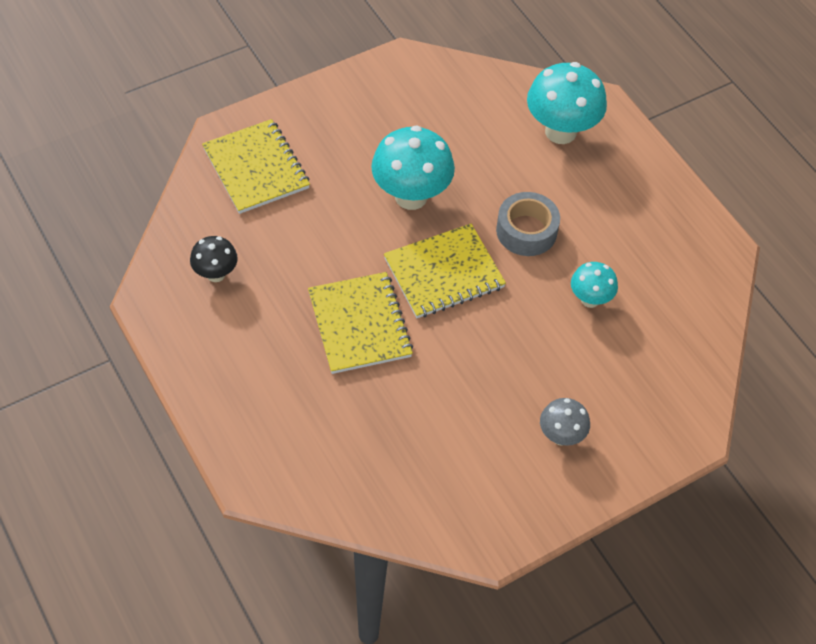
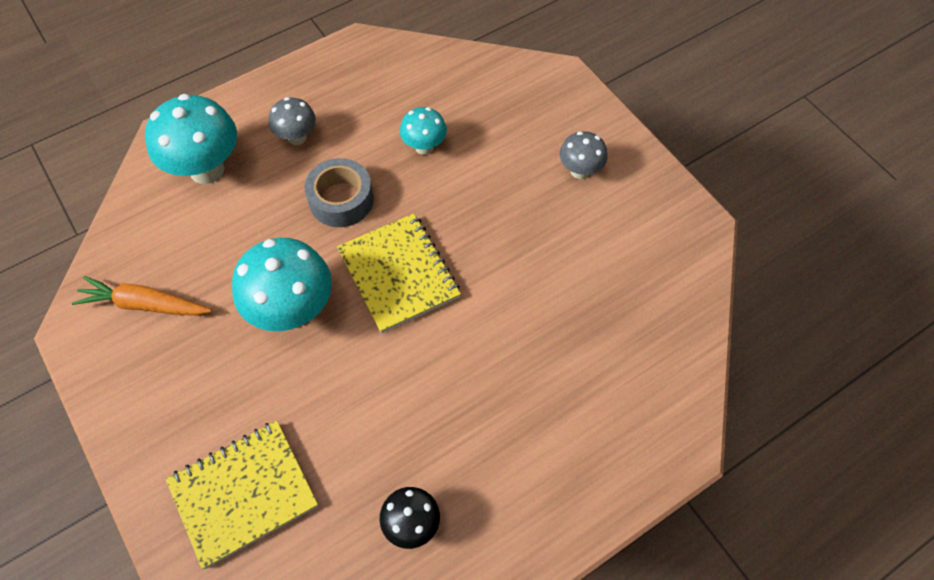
camera: 90 degrees left, 5 degrees up
yellow notebook [308,272,413,374] -> none
none -> orange carrot [72,276,212,316]
none -> grey mushroom [269,97,316,145]

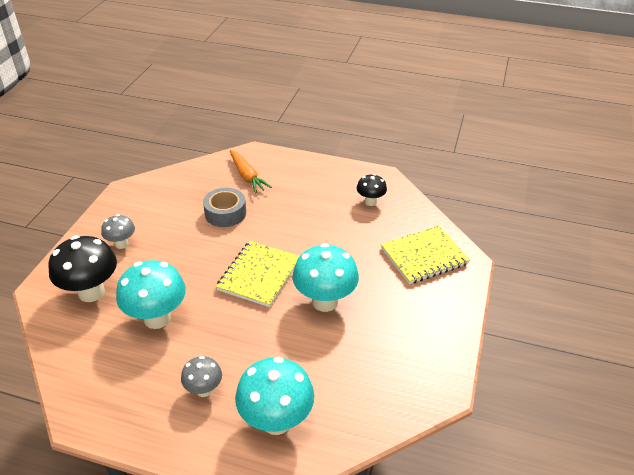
camera: 130 degrees left, 20 degrees down
orange carrot [72,276,212,316] -> orange carrot moved to [230,150,272,193]
yellow notebook [166,421,318,569] -> yellow notebook turned 45 degrees counterclockwise [381,226,470,284]
grey tape [304,158,374,227] -> grey tape moved to [203,188,246,227]
turquoise mushroom [400,107,447,155] -> turquoise mushroom [116,260,186,329], size x1.81
none -> black mushroom [48,235,117,302]

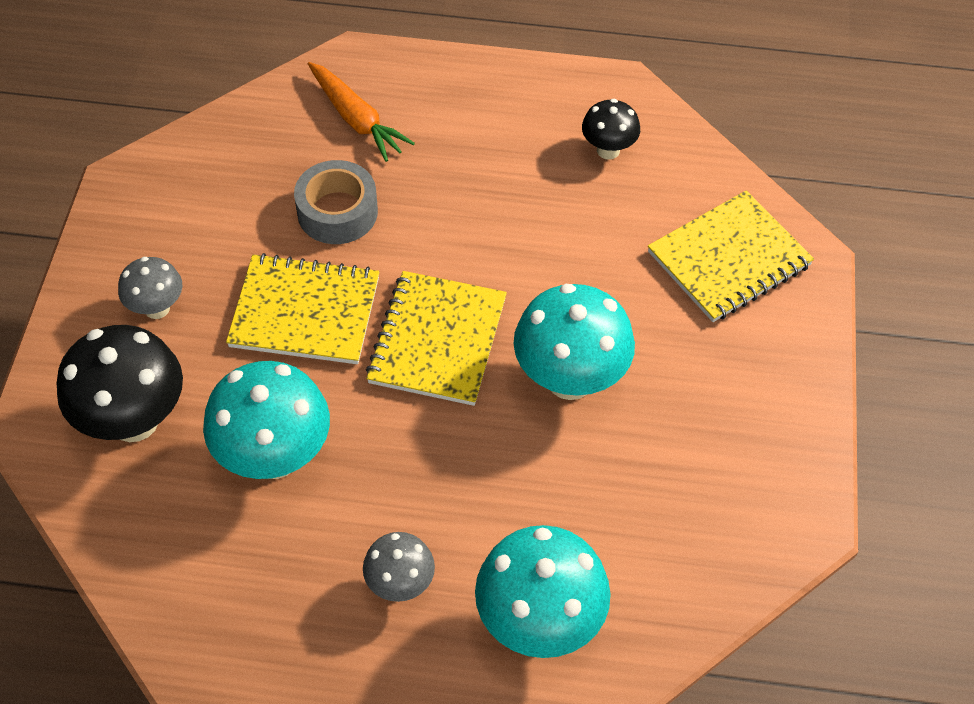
camera: 10 degrees left, 15 degrees up
none -> yellow notebook [226,253,379,364]

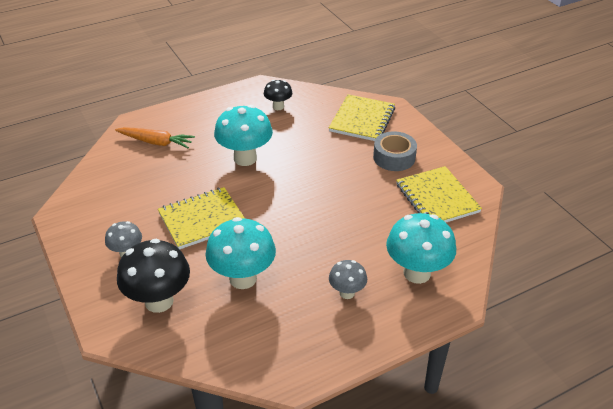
camera: 35 degrees left, 15 degrees down
grey tape [294,160,378,244] -> grey tape moved to [373,131,417,171]
yellow notebook [366,271,507,406] -> yellow notebook moved to [396,166,482,223]
turquoise mushroom [514,284,635,400] -> turquoise mushroom moved to [214,105,273,166]

